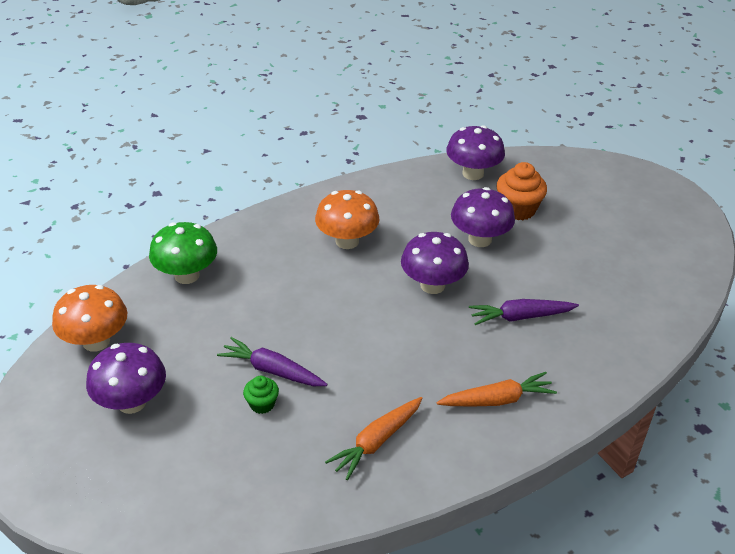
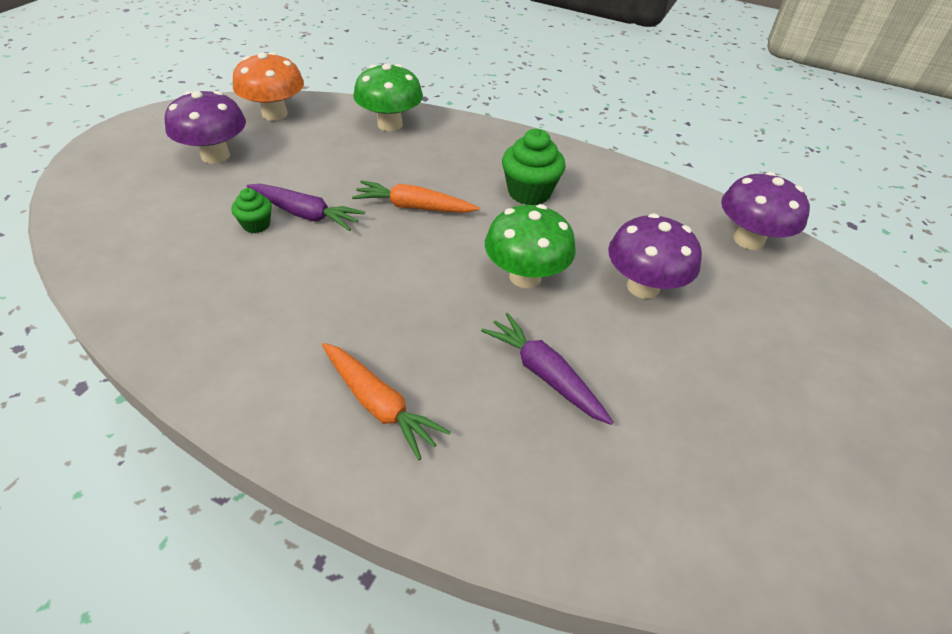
camera: 55 degrees right, 5 degrees up
purple carrot [217,337,328,386] -> purple carrot turned 120 degrees clockwise [247,184,365,231]
orange mushroom [315,190,380,249] -> green cupcake [502,129,566,205]
orange carrot [325,397,423,480] -> orange carrot moved to [352,180,479,213]
purple mushroom [401,232,469,294] -> green mushroom [485,204,576,288]
orange cupcake [497,162,547,220] -> none

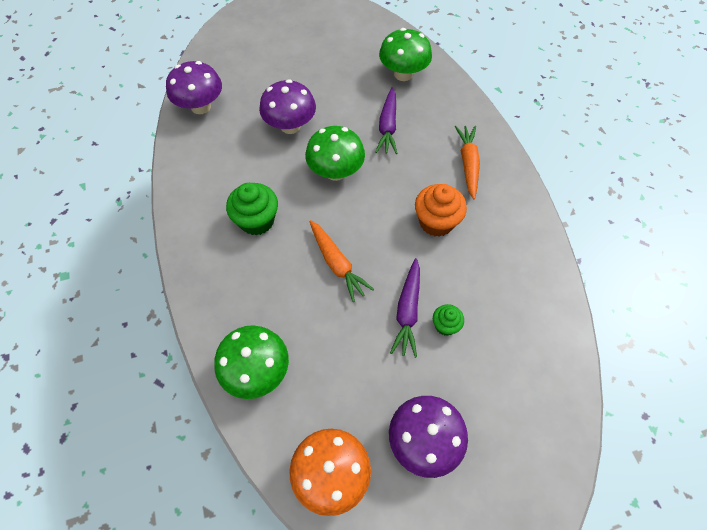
camera: 130 degrees left, 15 degrees up
purple carrot [247,184,365,231] -> purple carrot turned 150 degrees counterclockwise [390,258,420,358]
none -> green mushroom [379,28,432,81]
none -> orange cupcake [415,184,467,237]

